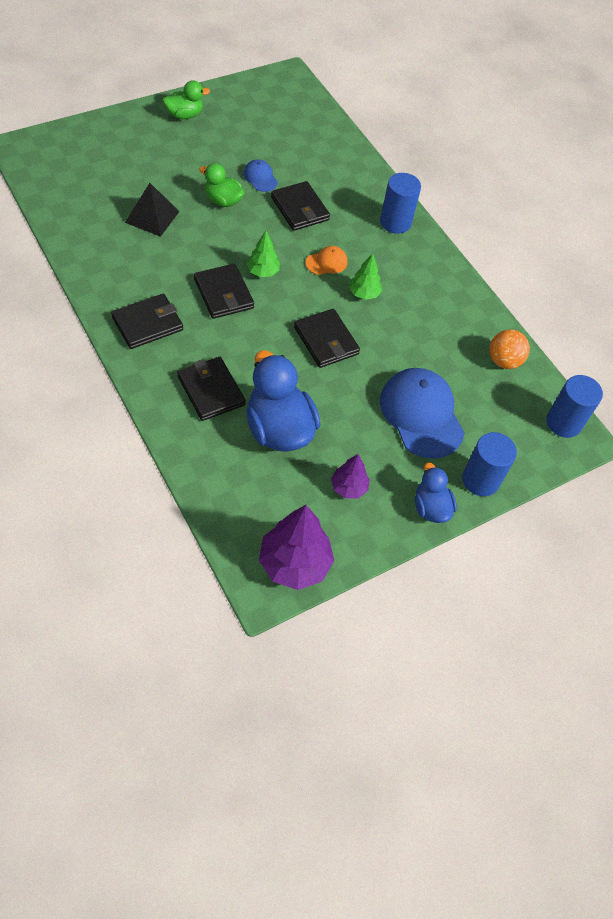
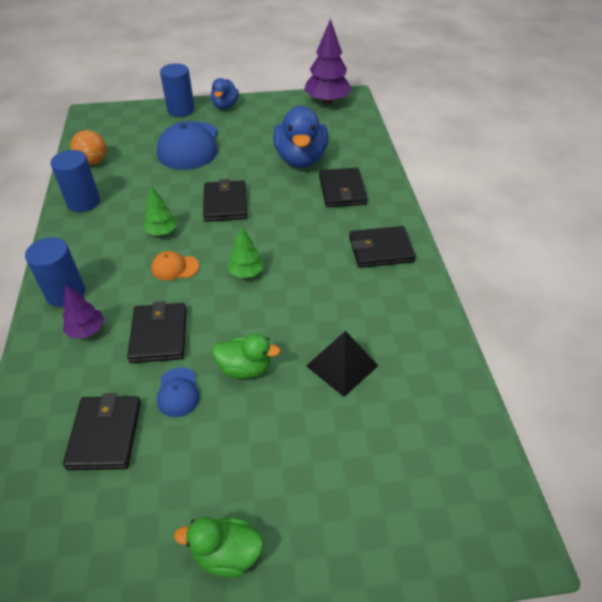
camera: 150 degrees left, 10 degrees down
black wallet [194,264,254,319] -> black wallet moved to [63,393,141,470]
green duck [199,163,244,207] -> green duck turned 45 degrees counterclockwise [212,333,281,379]
purple tree [331,454,370,499] -> purple tree moved to [63,285,104,338]
blue cylinder [546,375,603,438] -> blue cylinder moved to [51,150,100,212]

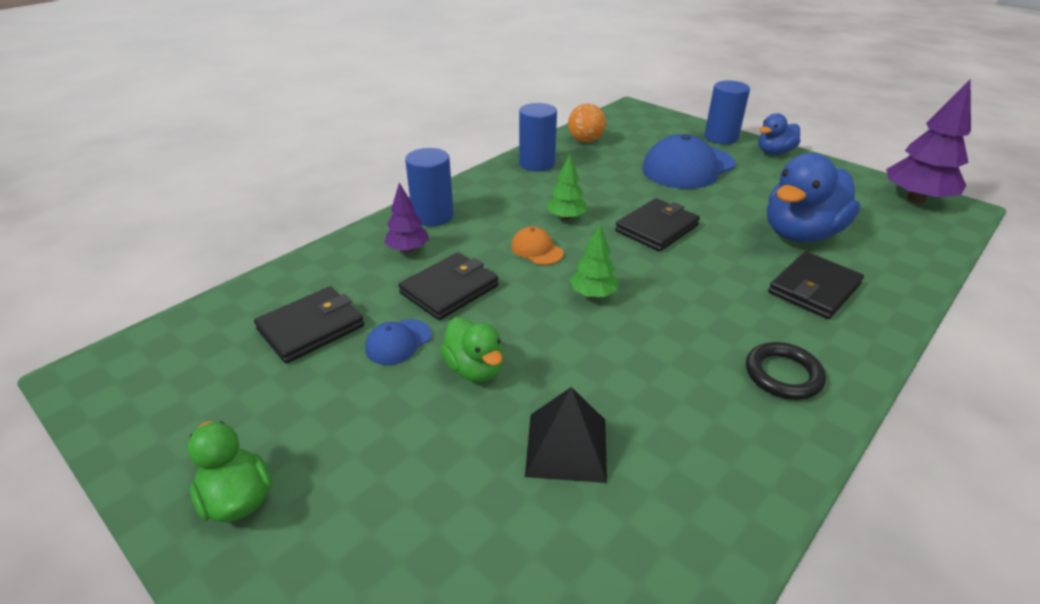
camera: 50 degrees right, 10 degrees down
black wallet [349,226,416,268] -> black ring [746,342,826,400]

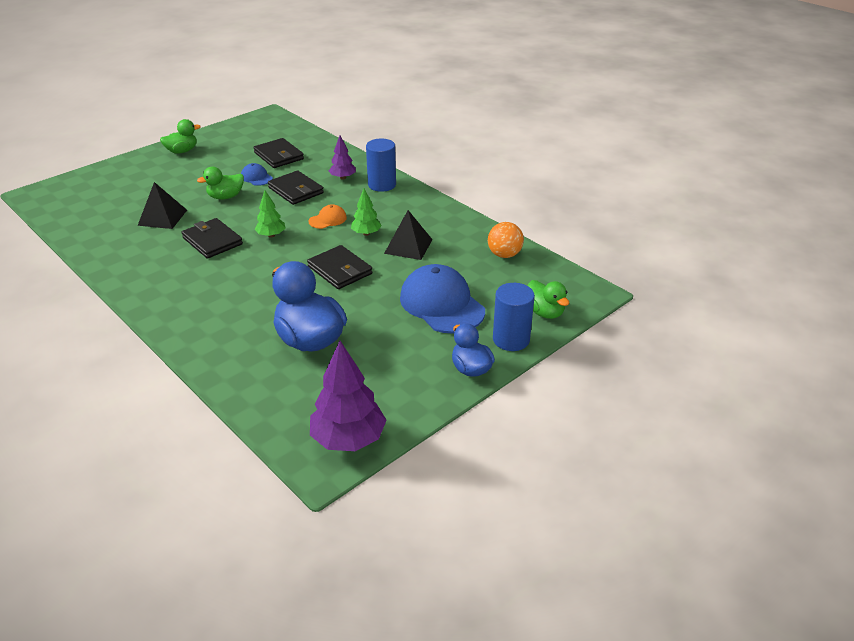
camera: 95 degrees right, 0 degrees up
blue cylinder [519,103,557,172] -> none
black ring [746,342,826,400] -> none
black wallet [768,252,864,319] -> black wallet moved to [181,218,243,259]
none -> black pyramid [384,210,433,260]
none -> green duck [528,280,569,319]

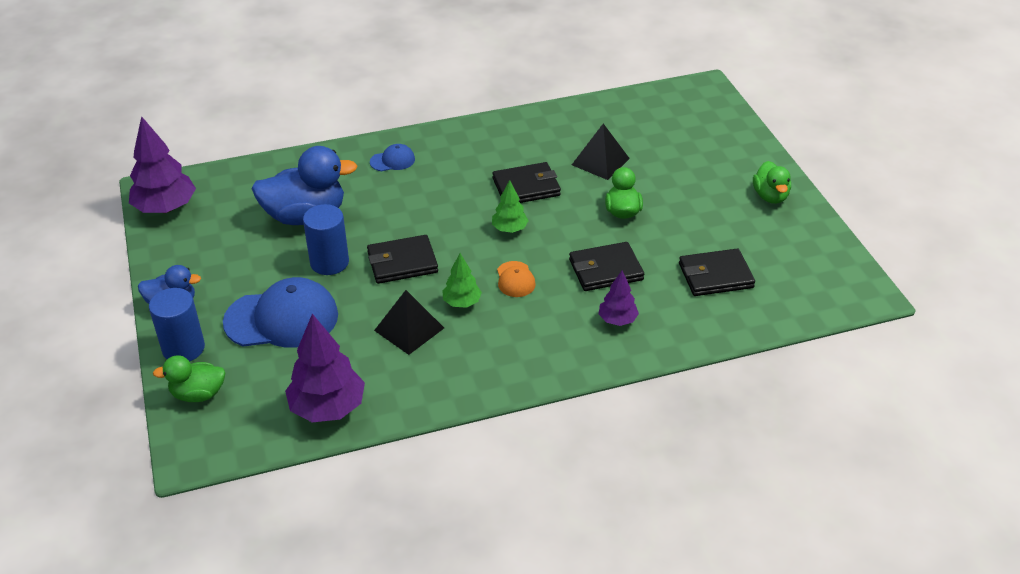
camera: 115 degrees right, 5 degrees up
blue cap [241,163,273,186] -> blue cap moved to [370,144,415,171]
blue cylinder [366,138,396,192] -> blue cylinder moved to [303,204,349,275]
orange ball [488,222,524,258] -> purple tree [285,314,365,422]

